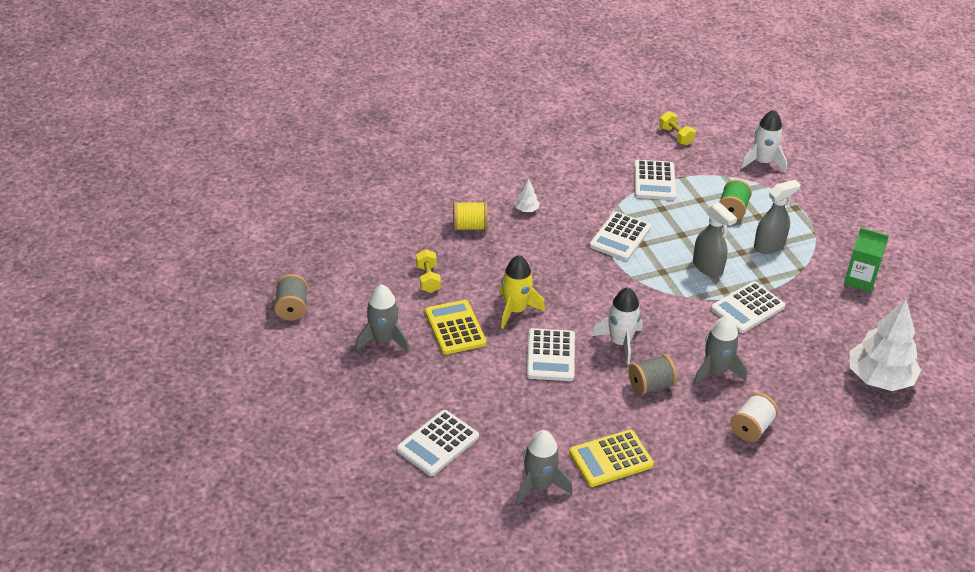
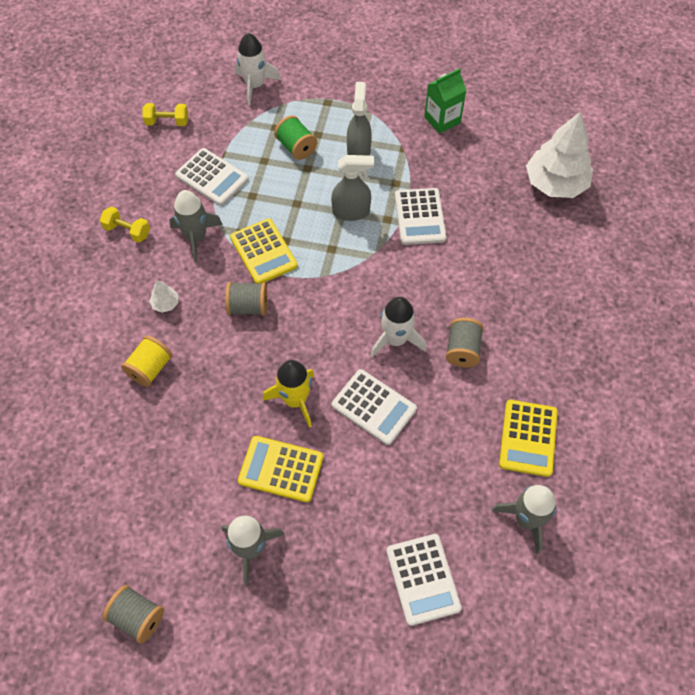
camera: 55 degrees left, 20 degrees up
yellow dumbbell [416,249,441,293] -> yellow dumbbell moved to [100,206,150,243]
white calculator [590,212,651,261] -> yellow calculator [230,218,298,284]
grey rocket [693,316,747,385] -> grey rocket moved to [169,190,223,263]
white spool [730,393,778,442] -> none
none -> grey spool [225,282,267,316]

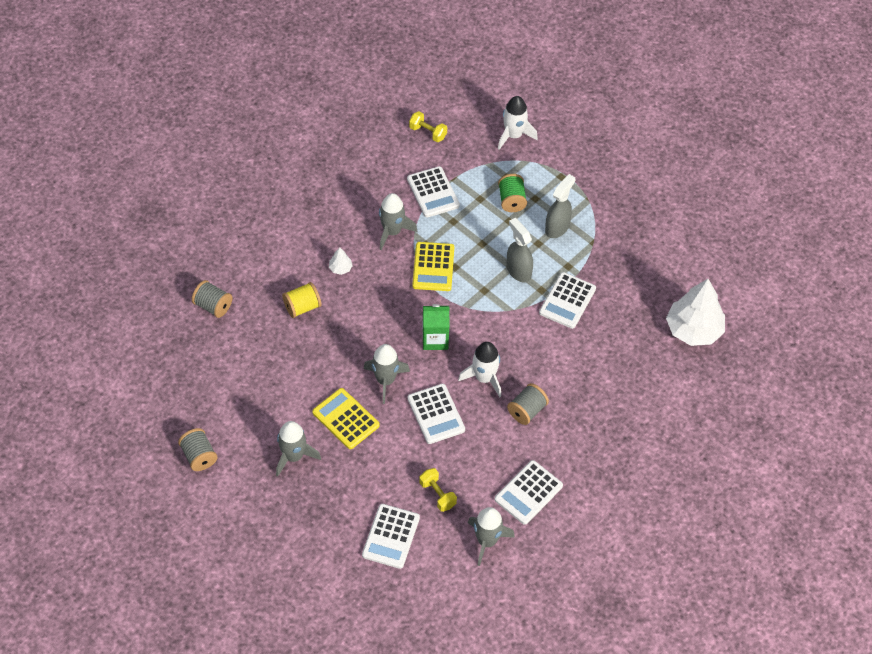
camera: 30 degrees right, 5 degrees down
yellow dumbbell [100,206,150,243] -> yellow dumbbell moved to [419,468,457,512]
grey spool [225,282,267,316] -> grey spool moved to [192,280,232,318]
yellow rocket [263,360,315,428] -> grey rocket [364,344,410,404]
grey spray bottle [331,155,374,221] -> grey spray bottle turned 150 degrees counterclockwise [506,218,533,282]
green carton [424,68,467,134] -> green carton moved to [423,304,449,350]
yellow calculator [499,400,558,477] -> white calculator [494,460,563,525]

